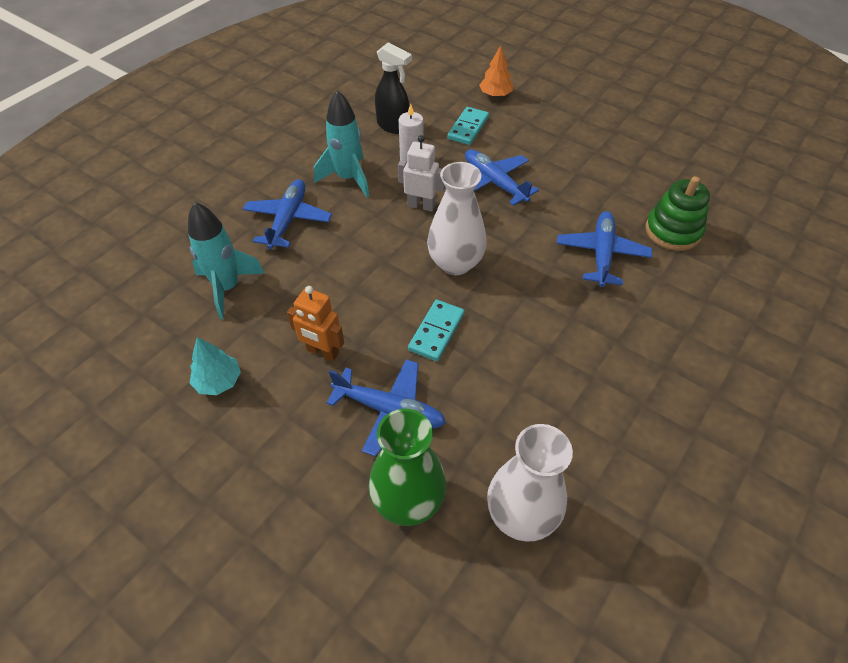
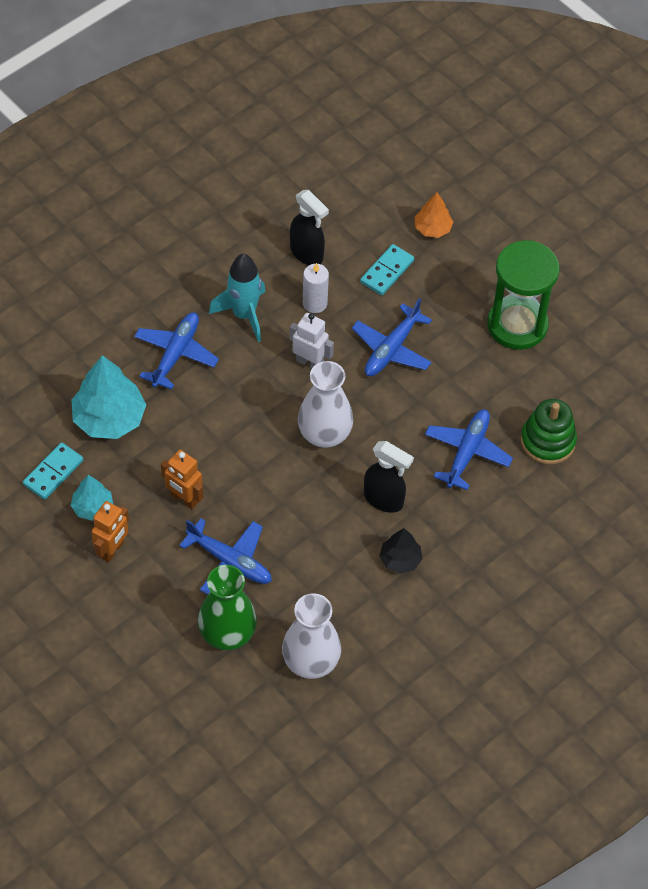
camera: 10 degrees right, 5 degrees up
turquoise rocket [188,202,265,319] -> turquoise tree [71,355,147,439]
turquoise domino [408,300,465,361] -> turquoise domino moved to [23,442,83,500]
blue plane [465,149,539,206] -> blue plane turned 120 degrees counterclockwise [352,298,432,376]
none -> orange robot [91,501,129,562]
none -> black spray bottle [364,441,414,513]
none -> black tree [380,528,422,574]
none -> green hourglass [487,240,560,350]

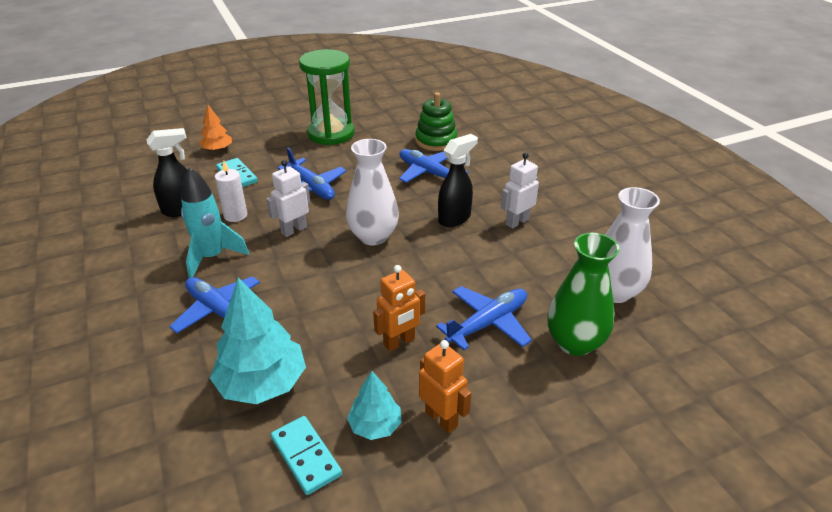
camera: 70 degrees left, 20 degrees down
black tree [380,528,422,574] -> white robot [501,152,539,229]

